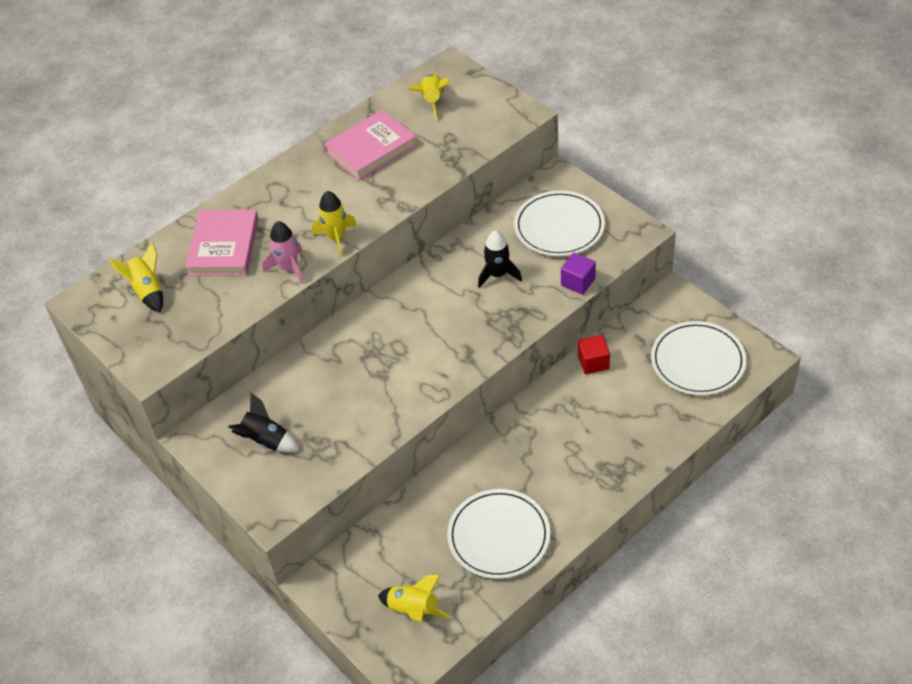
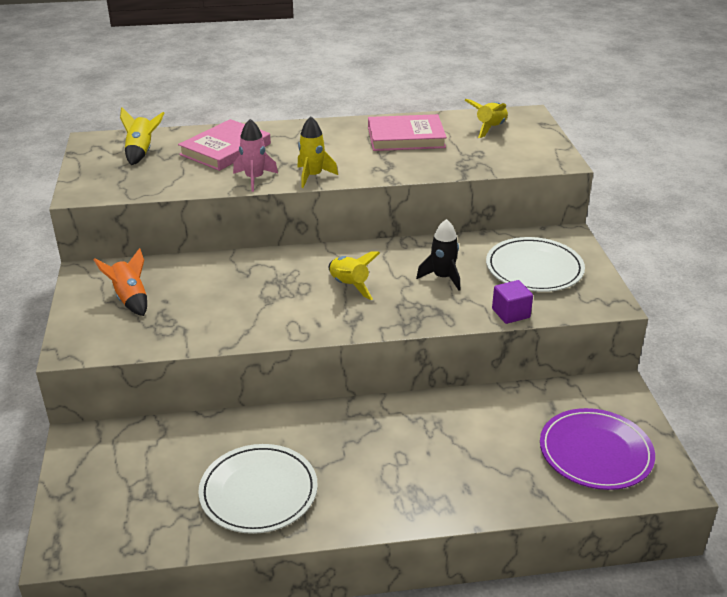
camera: 30 degrees right, 15 degrees down
black rocket [228,393,299,452] -> orange rocket [94,248,147,316]
yellow rocket [378,575,451,622] -> yellow rocket moved to [329,252,380,300]
red cube [578,335,610,374] -> none
white plate [651,321,746,396] -> purple plate [540,408,655,490]

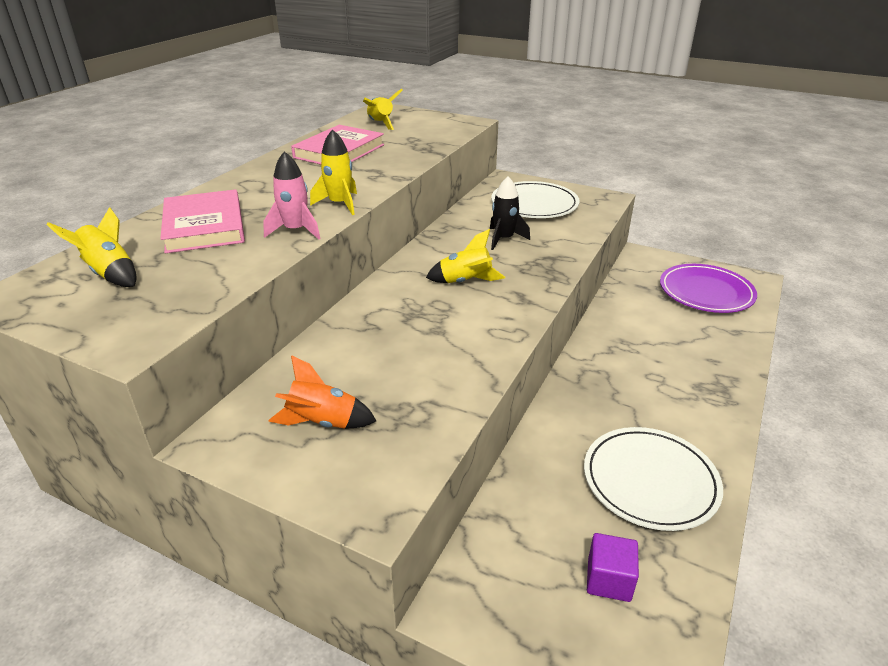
camera: 55 degrees left, 0 degrees up
purple cube [492,280,533,324] -> purple cube moved to [587,533,639,602]

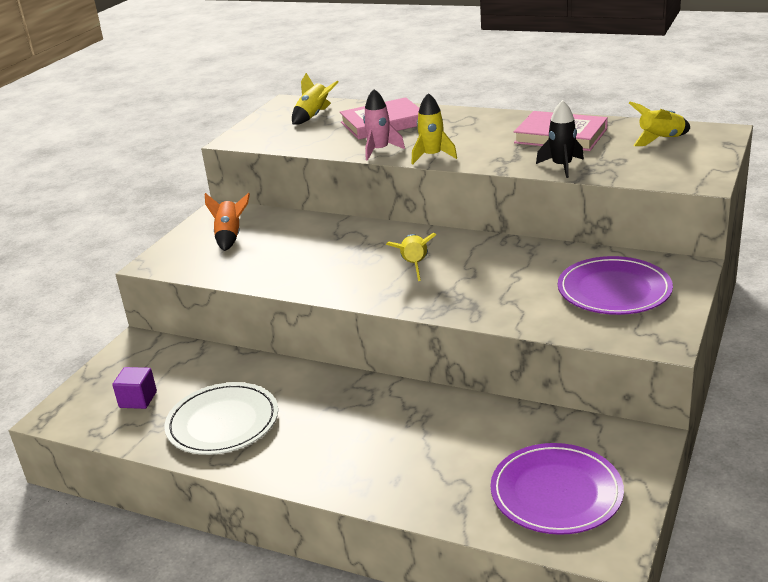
camera: 90 degrees right, 5 degrees down
black rocket [490,176,530,250] -> black rocket moved to [536,100,584,178]
white plate [491,181,580,218] -> purple plate [558,256,673,315]

